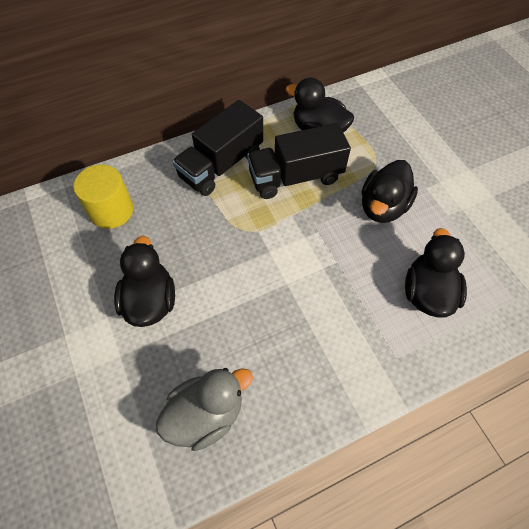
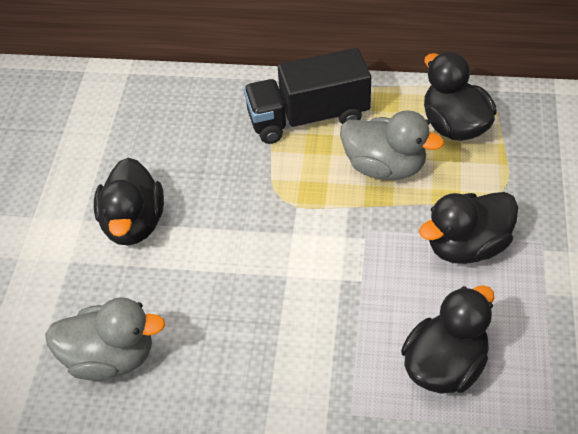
camera: 35 degrees right, 10 degrees down
yellow cylinder [73,164,133,229] -> none
black duck [114,236,175,327] -> black duck turned 150 degrees clockwise [94,158,164,245]
black truck [247,123,351,199] -> grey duck [340,110,444,180]

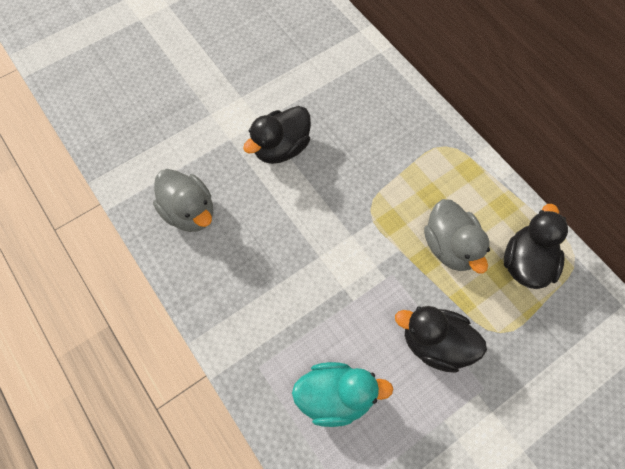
camera: 45 degrees right, 15 degrees up
black truck [244,48,371,144] -> none
black duck [401,285,494,394] -> turquoise duck [292,362,393,427]

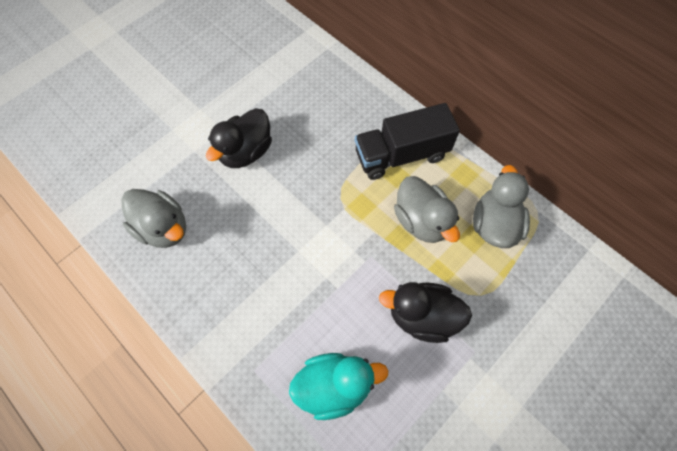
camera: 10 degrees left, 0 degrees up
black duck [504,204,568,289] -> grey duck [473,165,530,248]
none -> black truck [355,103,460,180]

